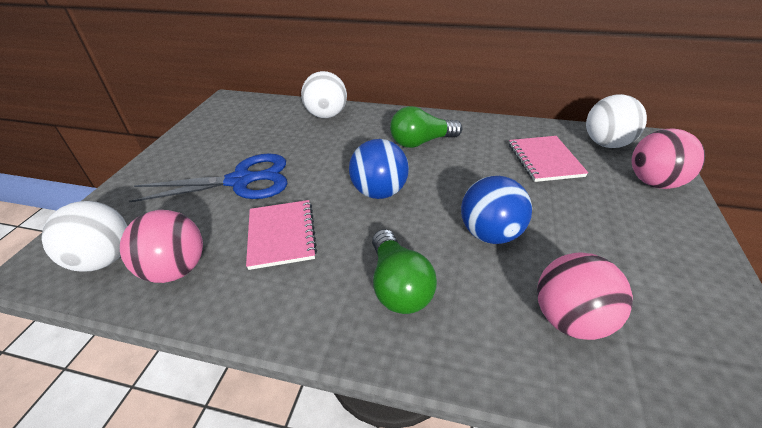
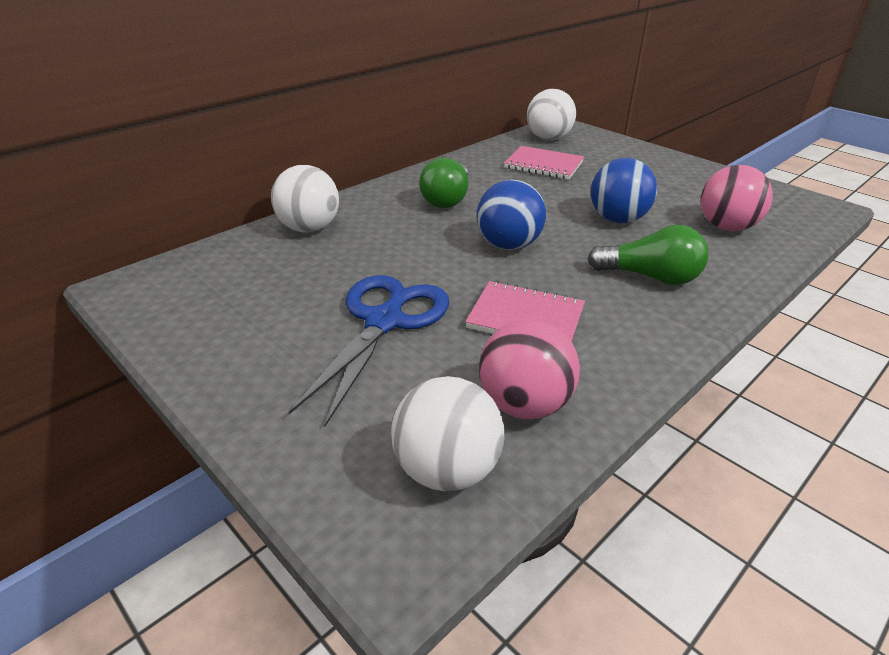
camera: 60 degrees left, 5 degrees down
pink ball [632,128,705,189] -> none

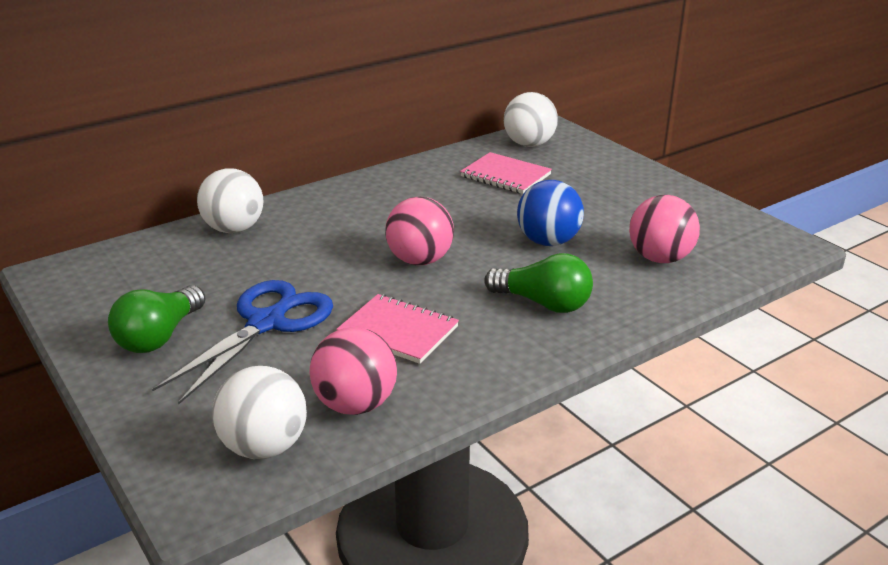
camera: 10 degrees right, 5 degrees down
green light bulb [419,158,468,208] -> green light bulb moved to [108,285,205,353]
blue ball [477,180,546,250] -> pink ball [385,197,454,265]

